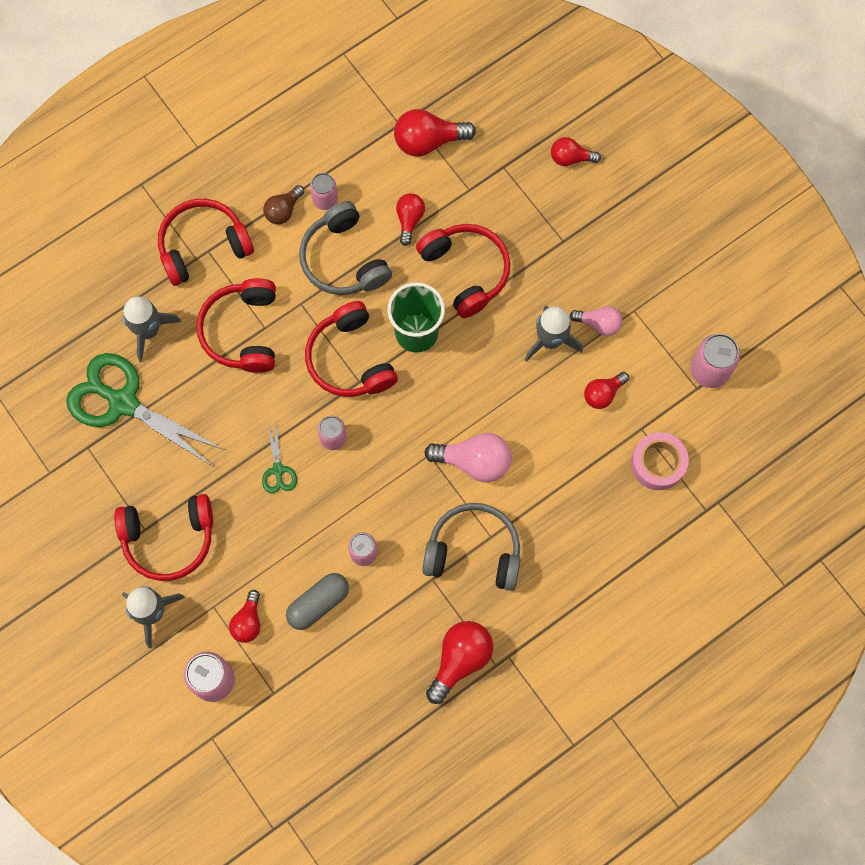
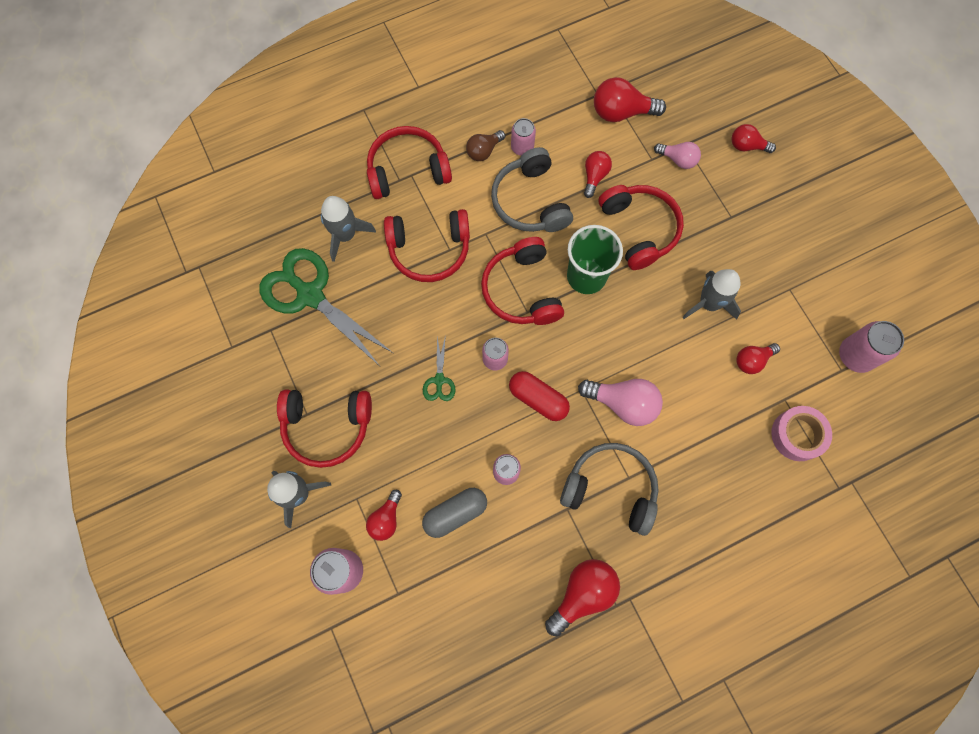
camera: 10 degrees right, 0 degrees up
red headphones [196,278,276,373] -> red headphones turned 105 degrees counterclockwise [384,209,470,282]
pink light bulb [570,306,622,336] -> pink light bulb moved to [654,142,701,169]
none -> red capsule [509,371,570,421]

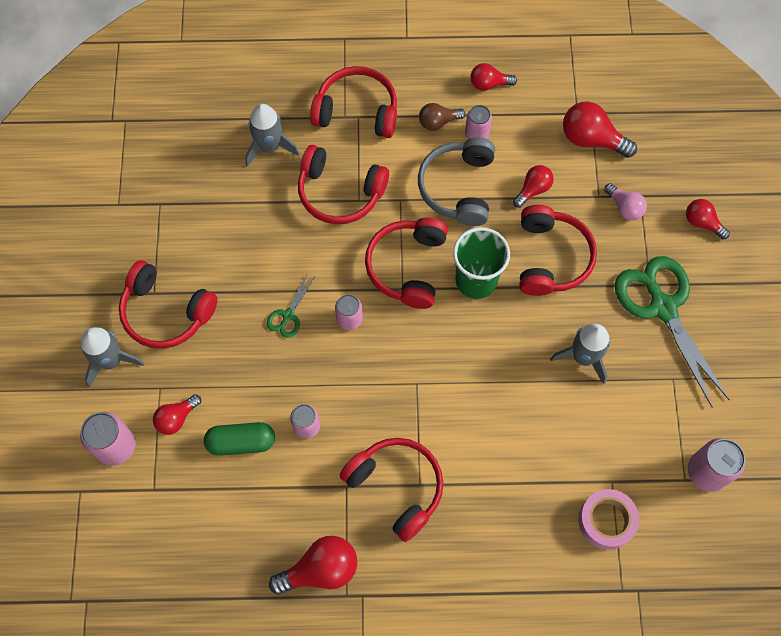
camera: 25 degrees right, 5 degrees down
green scissors [259,248,393,366] -> green scissors moved to [615,256,729,408]
grey capsule [422,488,487,538] -> green capsule [204,422,275,456]
red capsule [509,371,570,421] -> none
grey headphones [560,443,659,536] -> red headphones [340,438,444,542]
pink light bulb [578,379,663,426] -> none
red light bulb [736,343,780,374] -> red light bulb moved to [470,63,517,91]

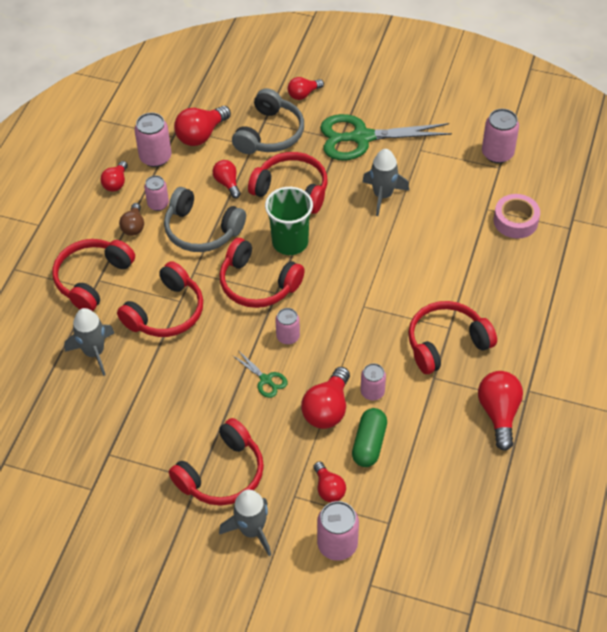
camera: 70 degrees left, 15 degrees down
pink light bulb [604,183,647,220] -> grey headphones [232,88,304,154]
none -> pink can [134,113,171,167]
none -> red light bulb [301,367,350,429]

